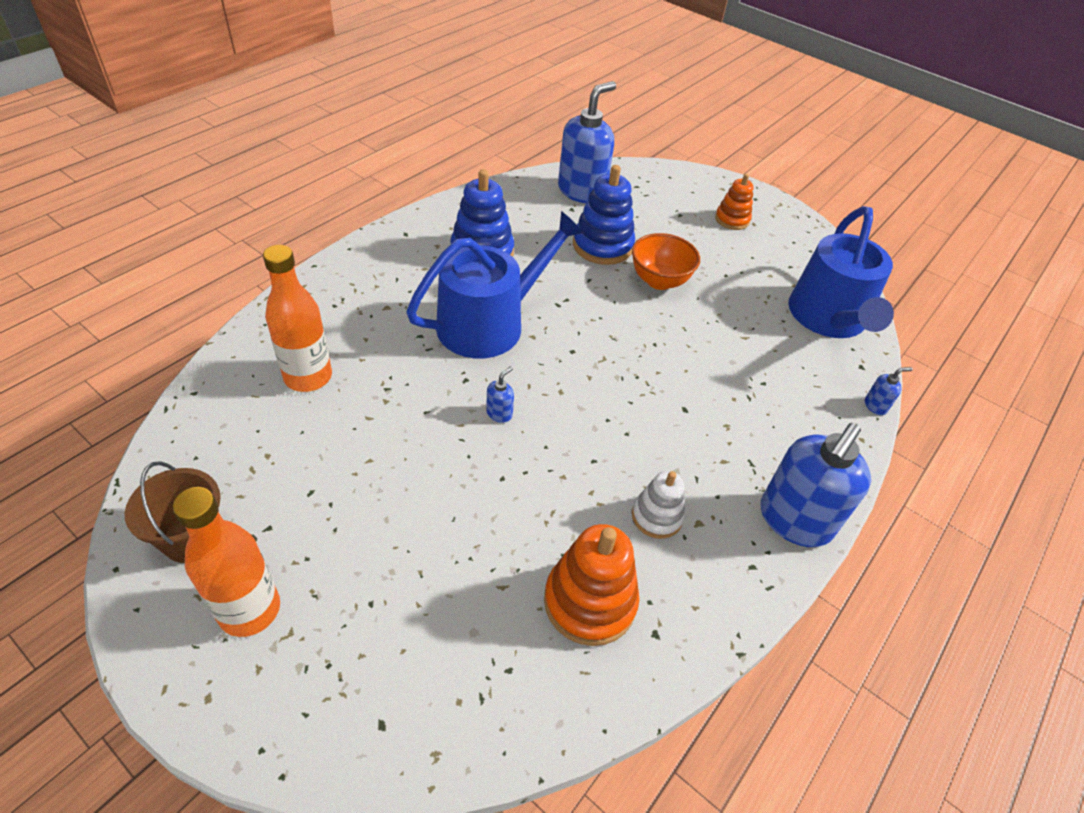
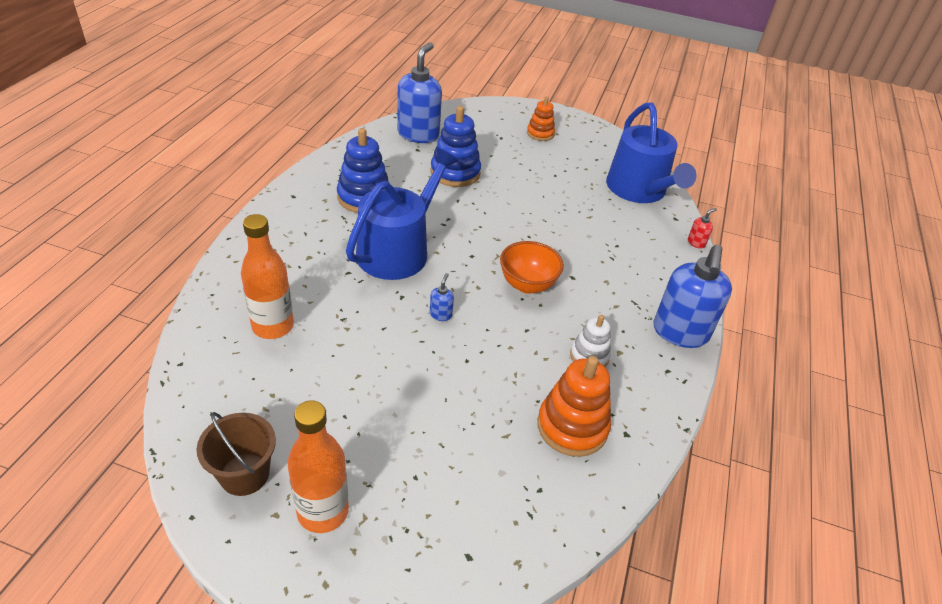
camera: 20 degrees left, 5 degrees down
orange bowl [632,233,700,290] -> orange bowl moved to [500,241,564,294]
blue soap dispenser [865,367,913,415] -> red soap dispenser [688,208,717,249]

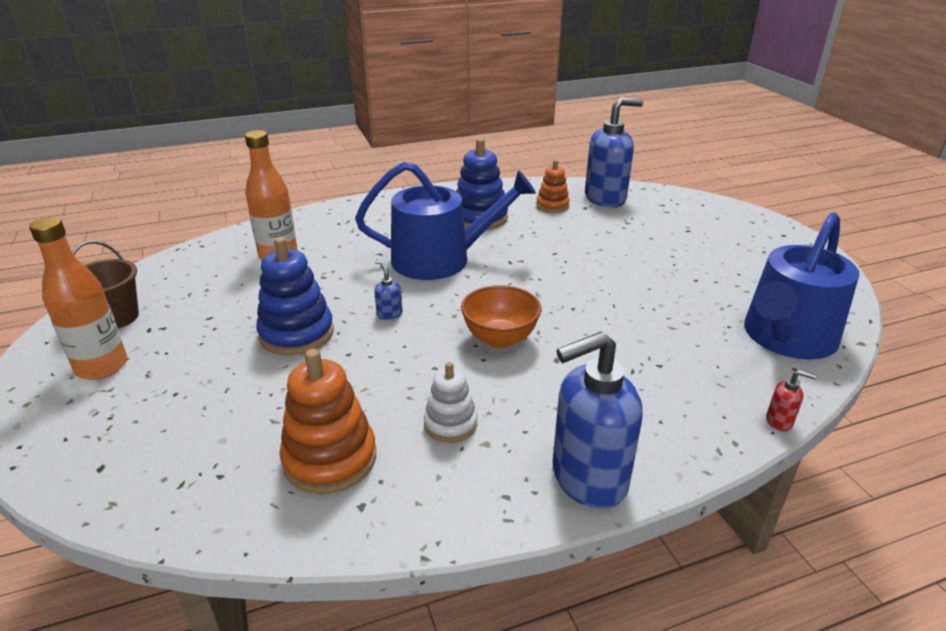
camera: 55 degrees right, 10 degrees down
blue soap dispenser [430,273,454,321] -> blue soap dispenser turned 90 degrees counterclockwise [374,263,403,320]
blue stacking toy [431,106,481,187] -> blue stacking toy moved to [256,237,334,355]
orange stacking toy [527,96,555,141] -> orange stacking toy moved to [536,160,570,213]

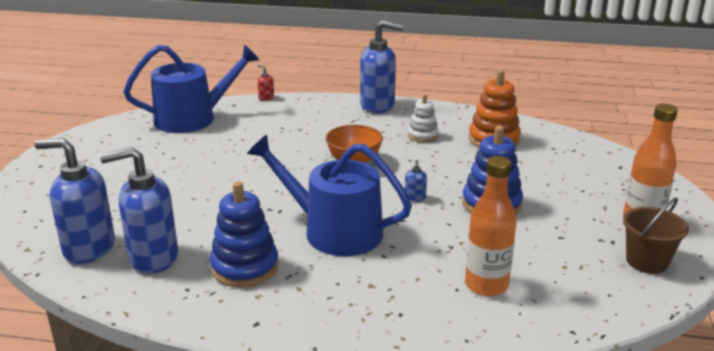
camera: 150 degrees left, 5 degrees down
orange stacking toy [536,160,570,213] -> blue soap dispenser [100,147,178,274]

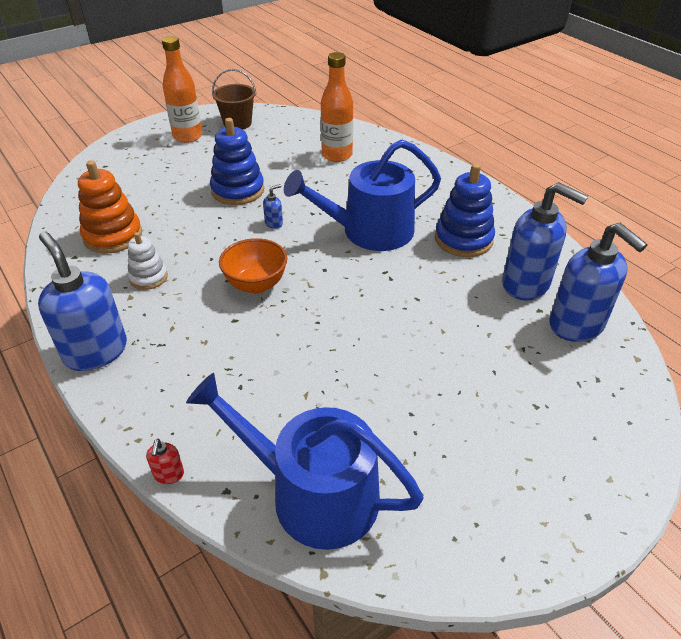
camera: 135 degrees left, 15 degrees up
blue watering can [247,135,412,256] -> blue watering can turned 90 degrees clockwise [284,140,441,251]

